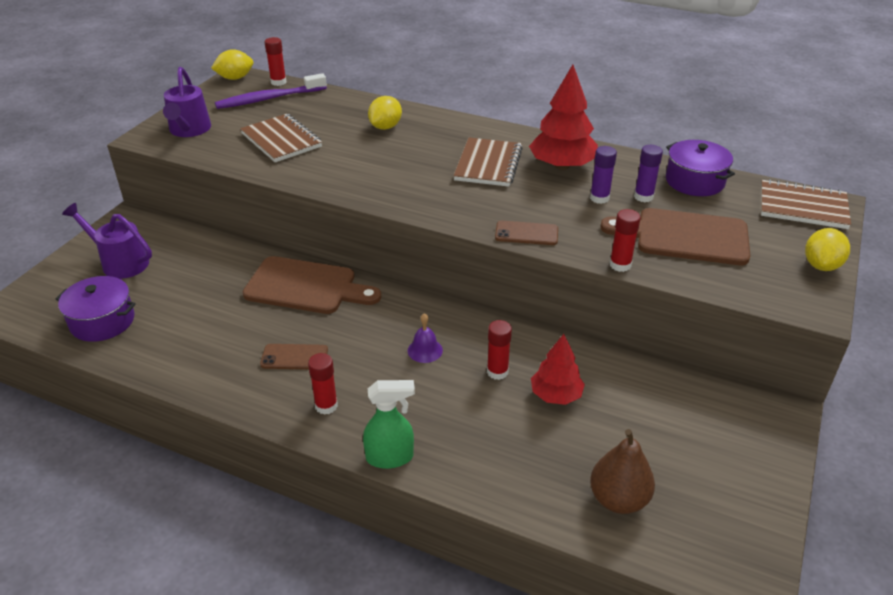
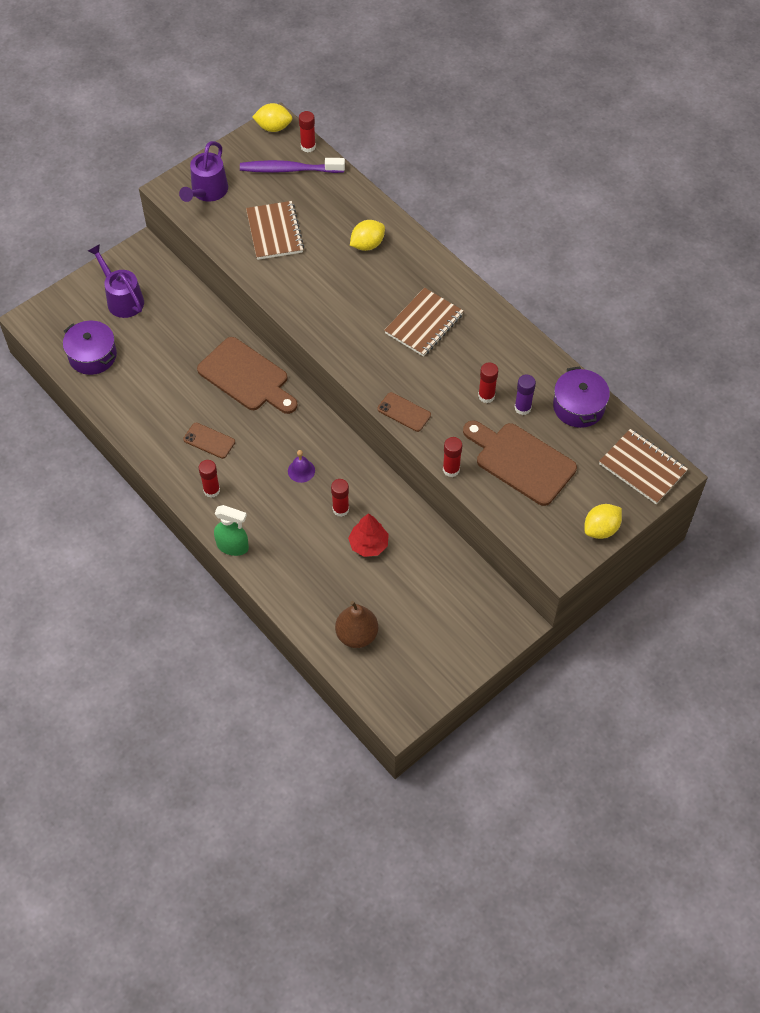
camera: 25 degrees right, 20 degrees up
red tree [529,65,598,170] -> none
purple glue stick [590,146,617,204] -> red glue stick [478,362,498,403]

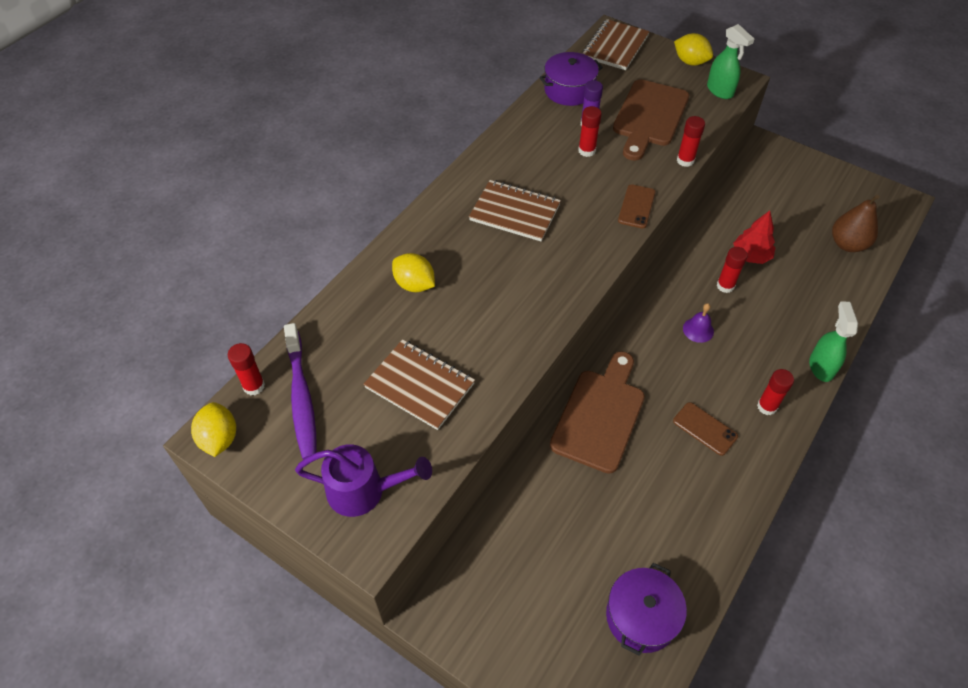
camera: 105 degrees left, 5 degrees down
purple watering can [88,244,144,318] -> none
brown phone [183,423,235,459] -> brown phone turned 60 degrees counterclockwise [673,402,738,456]
brown notebook [246,201,304,260] -> brown notebook turned 60 degrees clockwise [363,339,475,430]
none -> green spray bottle [707,24,754,99]

